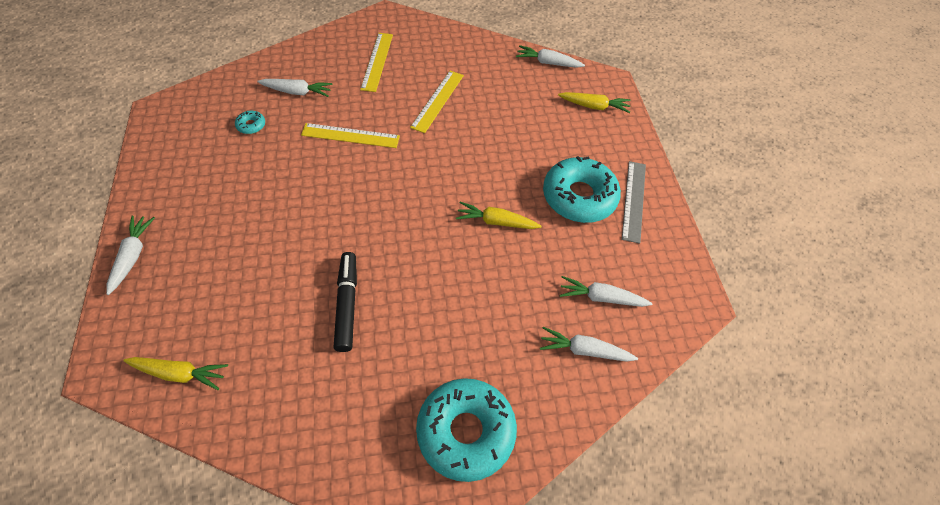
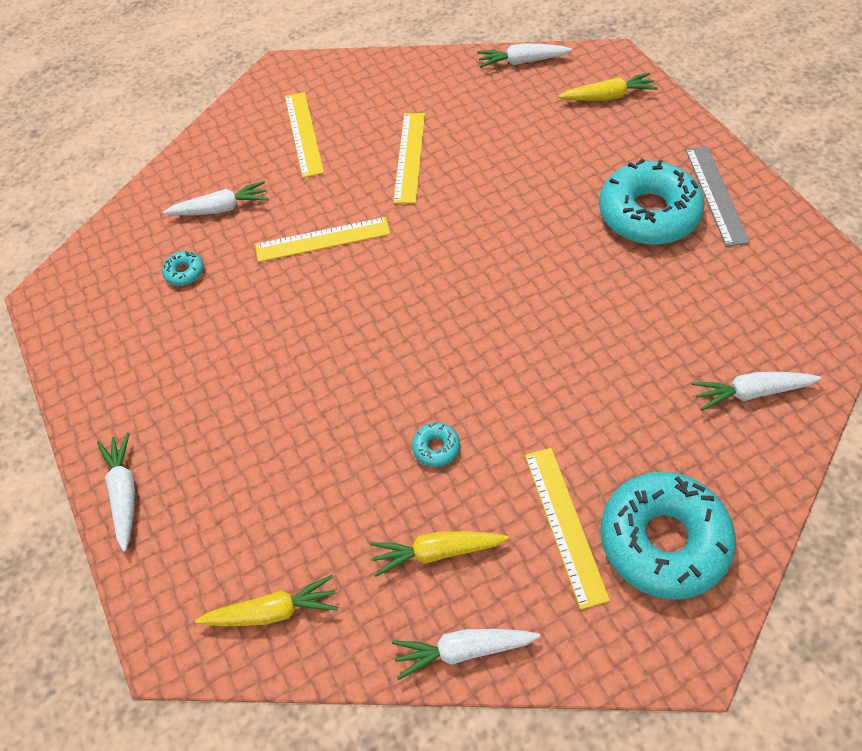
camera: 10 degrees left, 0 degrees up
black marker [333,252,357,352] -> turquoise donut [412,422,460,467]
yellow carrot [456,202,542,229] -> yellow carrot moved to [370,531,509,577]
white carrot [560,276,653,307] -> white carrot moved to [392,629,541,680]
none -> yellow ruler [525,448,610,610]

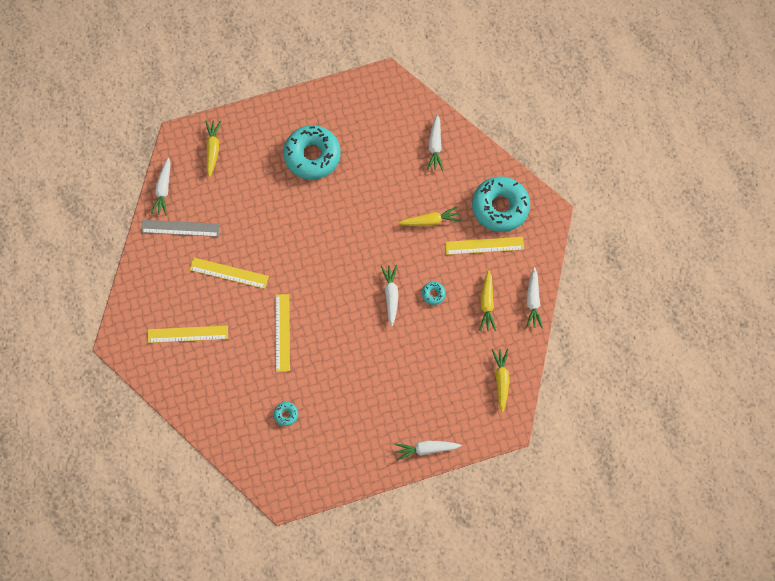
camera: 85 degrees left, 15 degrees up
white carrot [163,181,268,215] -> white carrot moved to [381,265,398,326]
grey ruler [685,146,750,247] -> grey ruler moved to [141,220,220,237]
none -> yellow carrot [398,206,461,226]

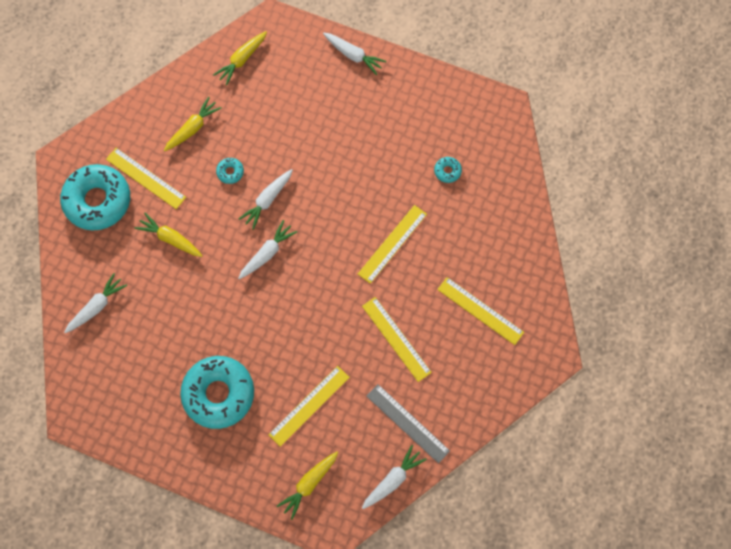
camera: 140 degrees left, 0 degrees up
white carrot [526,267,543,328] -> white carrot moved to [238,220,297,279]
none -> yellow ruler [268,366,350,447]

